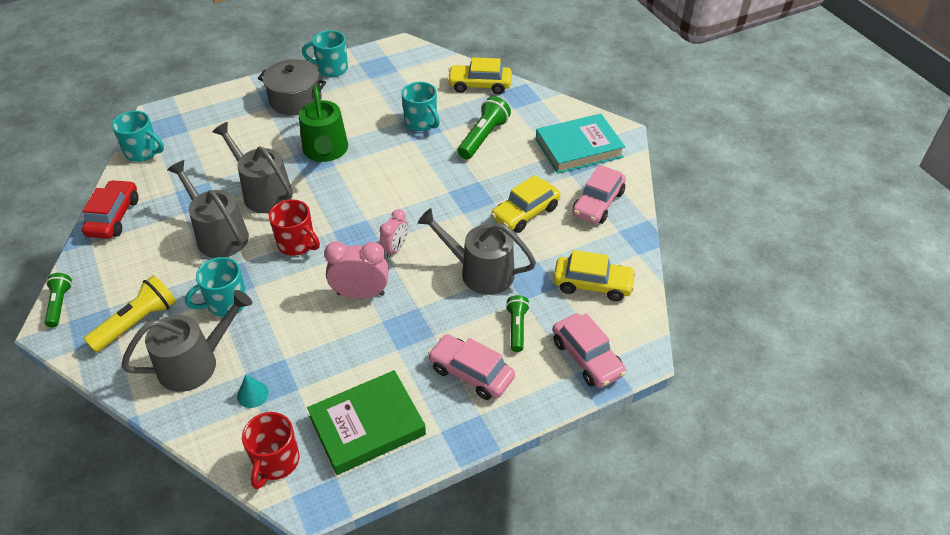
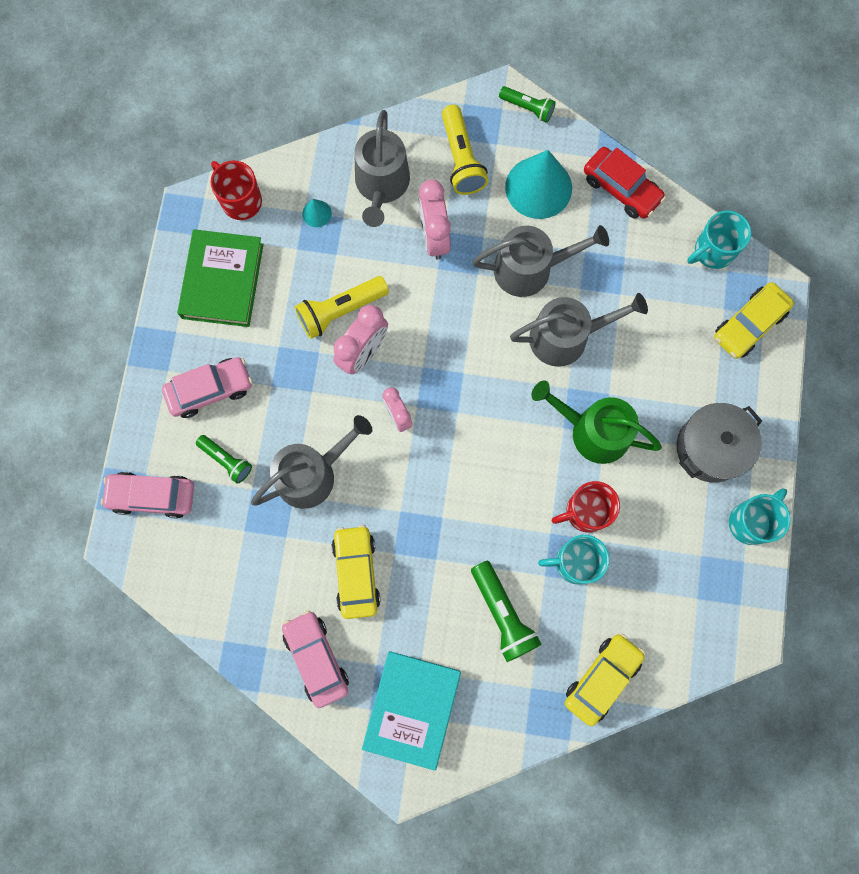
camera: 125 degrees right, 30 degrees up
turquoise mug [185,257,247,316] -> pink clock [419,180,451,260]
red mug [269,199,320,256] -> red mug moved to [551,481,620,533]
yellow car [553,250,636,301] -> yellow car moved to [714,282,794,359]
none -> yellow flashlight [295,276,389,339]
none -> turquoise cone [505,150,572,219]

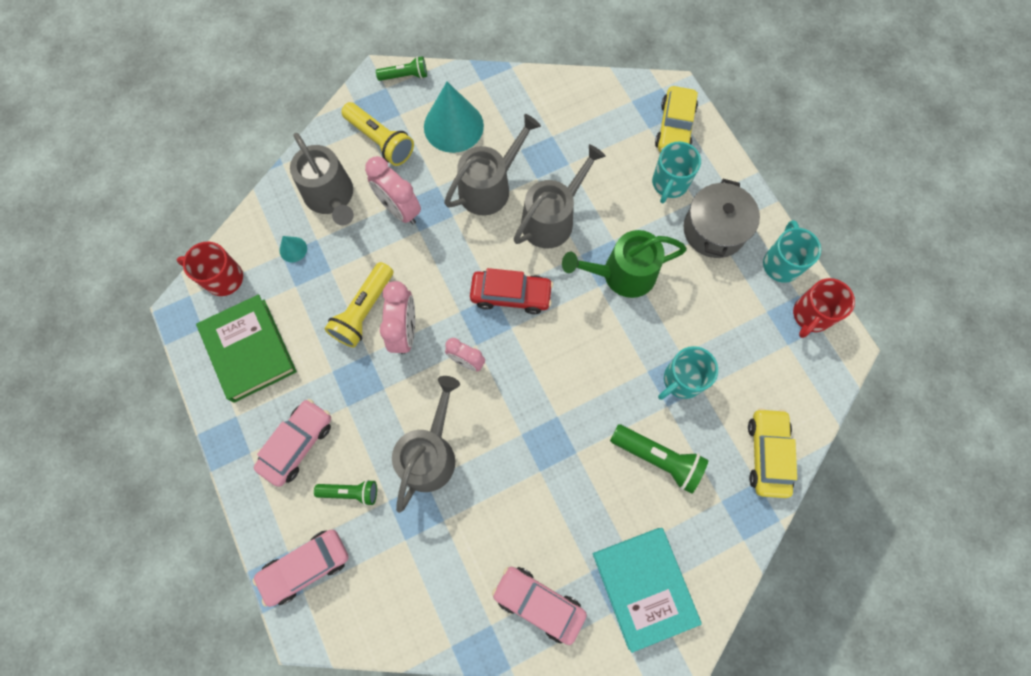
camera: 35 degrees left, 5 degrees down
yellow car [332,525,381,619] -> none
red mug [551,481,620,533] -> red mug moved to [793,278,855,338]
red car [584,147,666,219] -> red car moved to [470,268,553,314]
turquoise mug [687,211,751,269] -> turquoise mug moved to [652,142,701,204]

